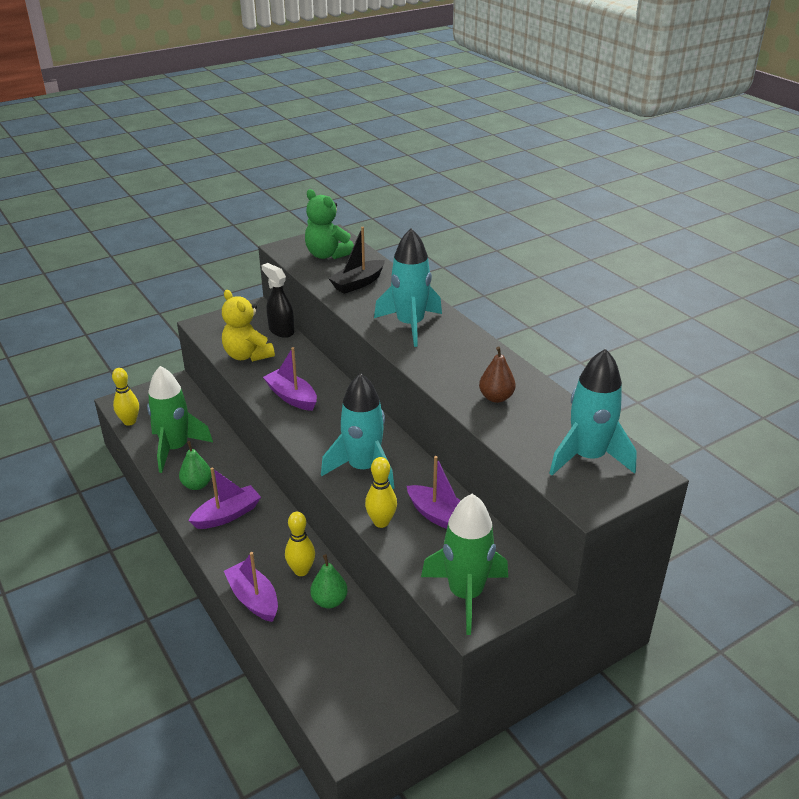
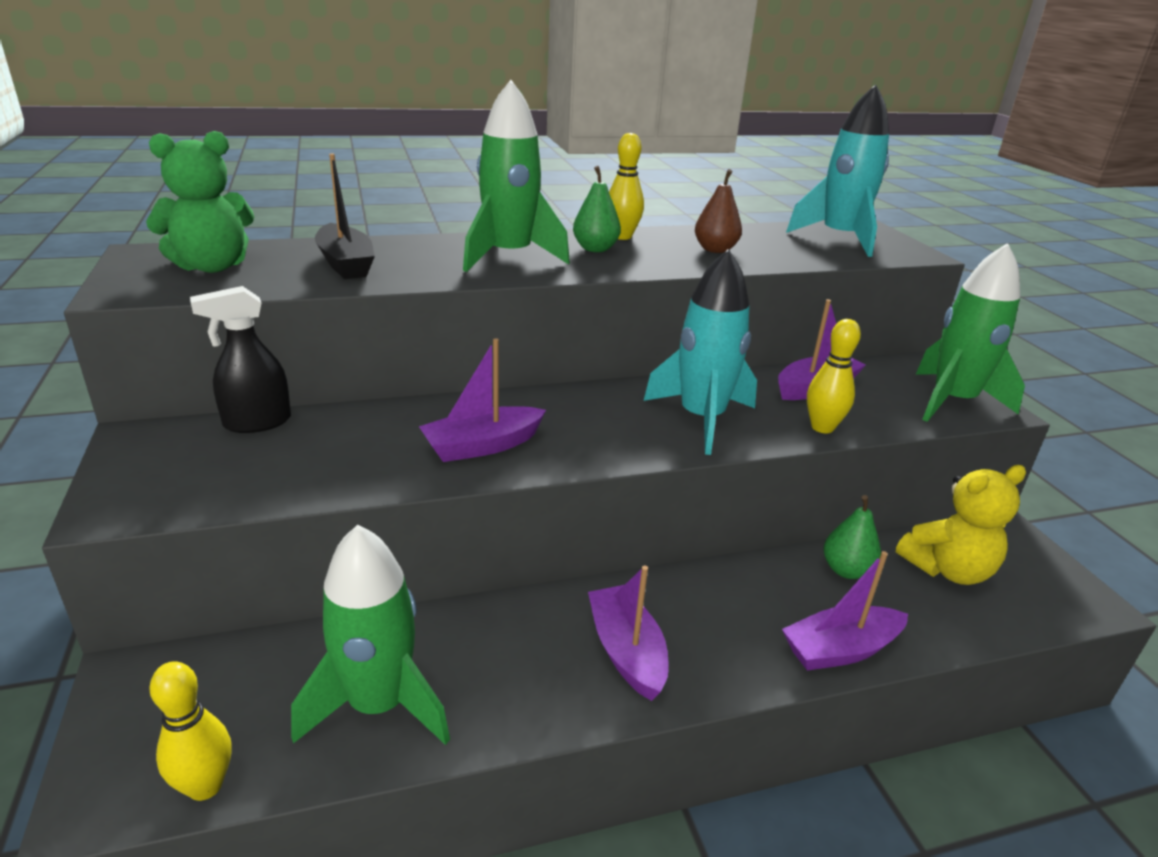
camera: 75 degrees left, 5 degrees down
green pear [179,441,211,490] -> green pear moved to [573,166,621,252]
yellow teddy bear [222,290,275,362] -> yellow teddy bear moved to [896,465,1026,585]
yellow bowling pin [285,512,315,576] -> yellow bowling pin moved to [609,133,644,240]
turquoise rocket [374,228,442,347] -> green rocket [463,80,570,272]

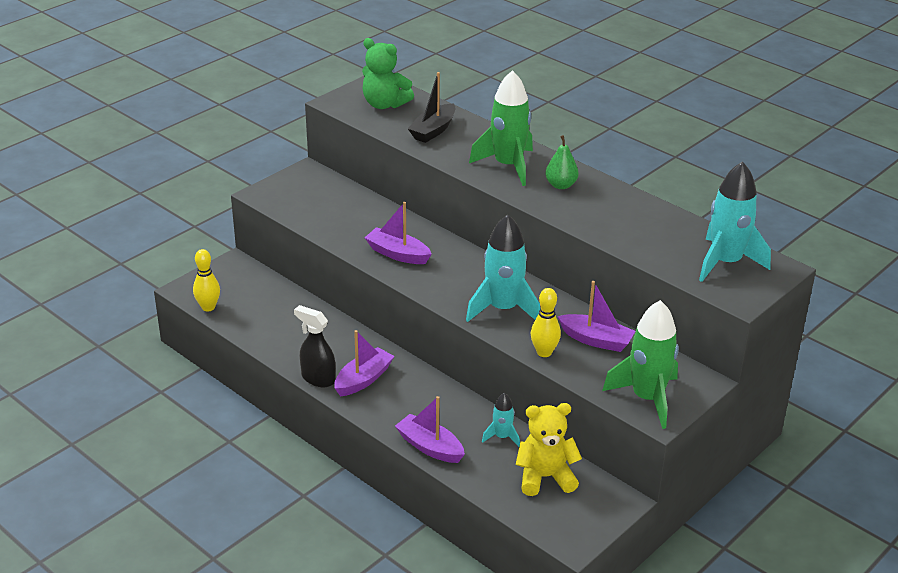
camera: 60 degrees right, 5 degrees up
black spray bottle [190,286,291,433] -> black spray bottle moved to [294,305,336,387]
green rocket [291,525,450,745] -> none
yellow bowling pin [609,133,644,240] -> none
brown pear [695,169,742,253] -> none
green pear [823,495,881,579] -> turquoise rocket [482,393,520,447]
yellow teddy bear [896,465,1026,585] -> yellow teddy bear turned 135 degrees clockwise [516,403,582,496]

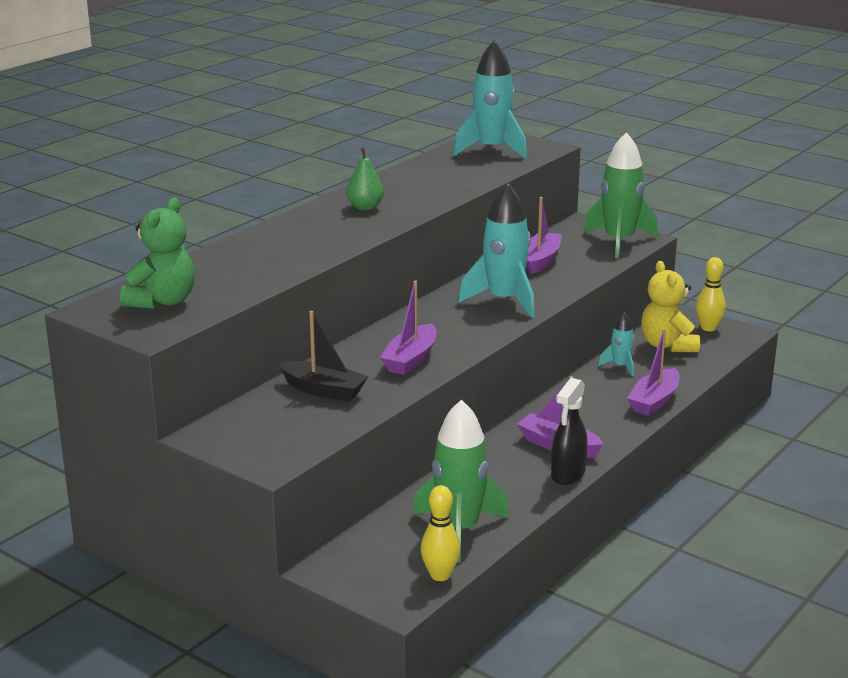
camera: 95 degrees left, 10 degrees down
black boat [408,72,455,143] -> black boat moved to [279,311,368,402]
green rocket [469,70,533,186] -> green rocket moved to [412,399,509,562]
yellow bowling pin [531,288,561,357] -> yellow bowling pin moved to [696,257,726,331]

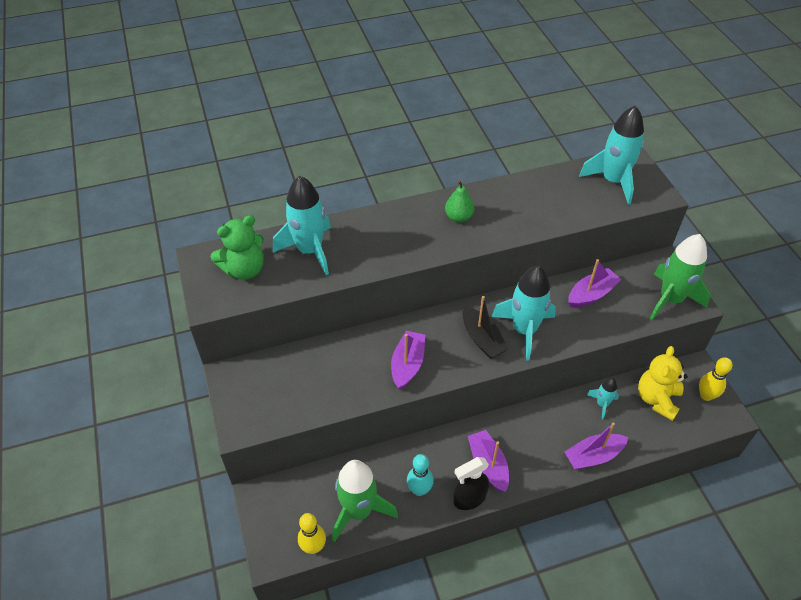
camera: 35 degrees right, 25 degrees up
black boat [279,311,368,402] -> black boat moved to [463,296,509,359]
purple boat [380,280,436,375] -> purple boat turned 135 degrees clockwise [391,331,425,390]
none -> turquoise rocket [273,176,331,275]
none -> turquoise bowling pin [407,454,433,496]

